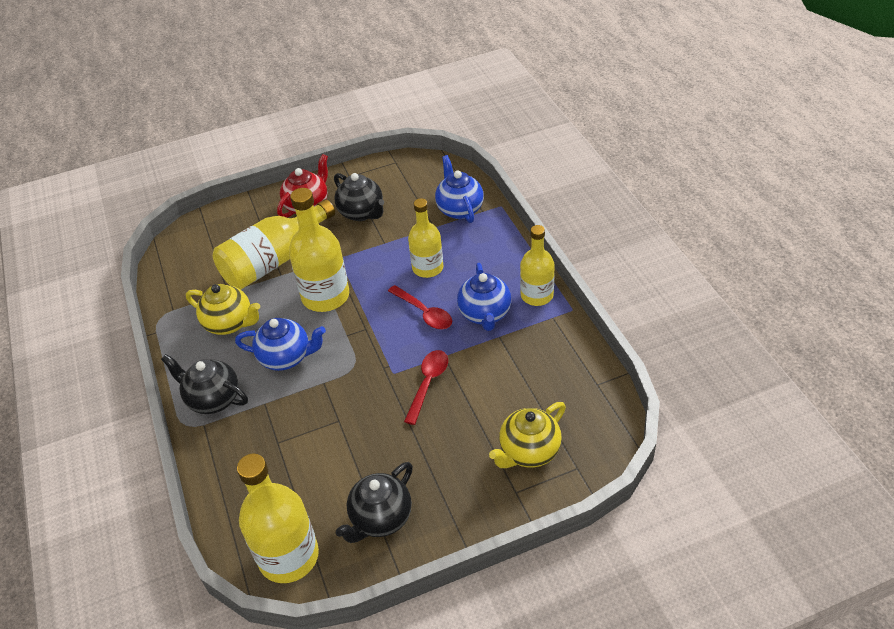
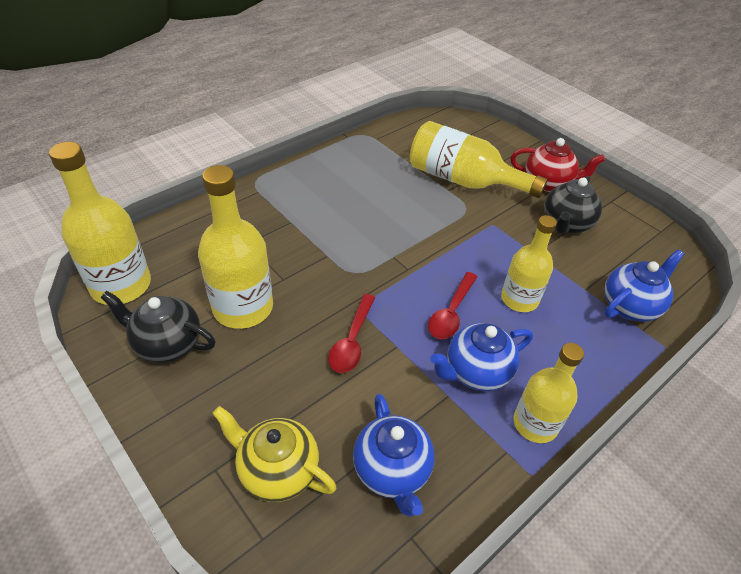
camera: 65 degrees right, 0 degrees up
black teapot [161,354,248,414] -> none
yellow teapot [186,284,260,335] -> none
blue teapot [235,318,326,371] -> blue teapot moved to [353,393,435,517]
yellow bottle [289,188,349,312] -> yellow bottle moved to [198,165,273,329]
red spoon [404,350,448,425] -> red spoon turned 105 degrees clockwise [328,294,375,373]

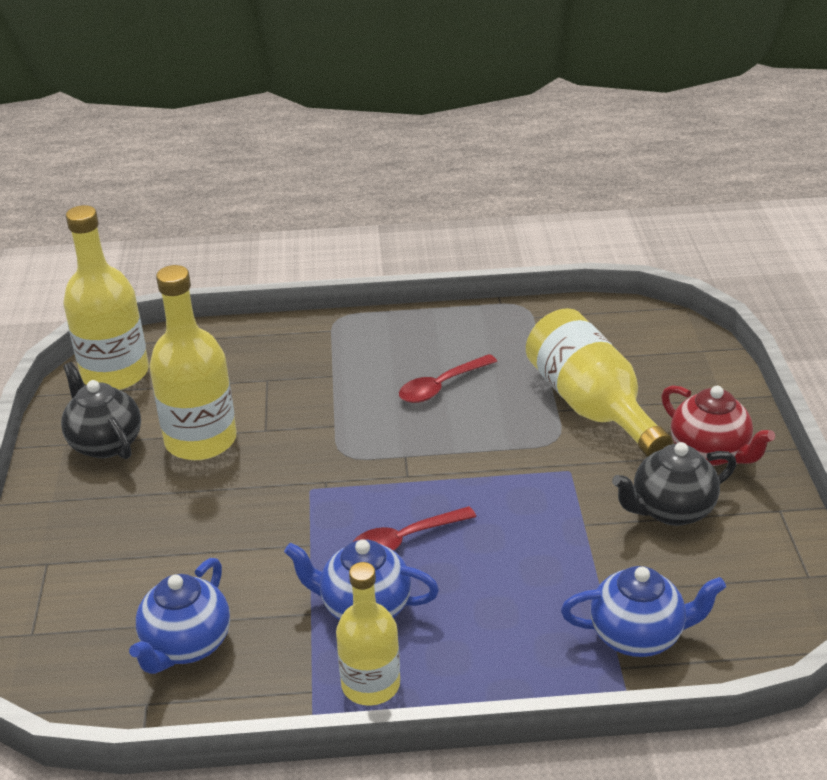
camera: 40 degrees right, 10 degrees down
yellow teapot [212,406,336,502] -> none
red spoon [328,294,375,373] -> red spoon moved to [399,354,498,403]
yellow bottle [501,215,557,312] -> none

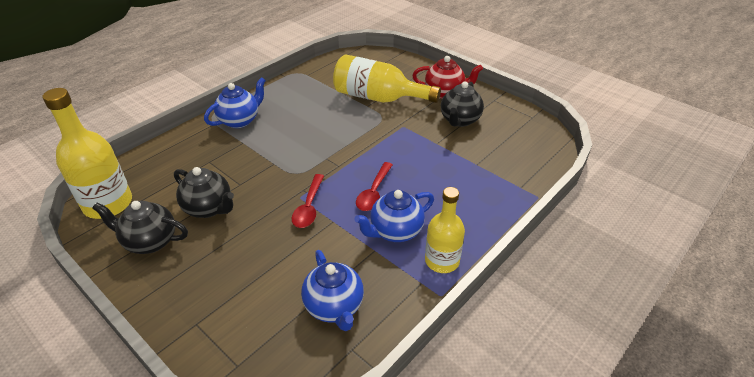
camera: 45 degrees left, 5 degrees up
yellow bottle [149,265,237,460] -> black teapot [174,167,234,218]
red spoon [399,354,498,403] -> red spoon moved to [292,174,324,228]
blue teapot [561,566,726,657] -> blue teapot moved to [204,77,266,128]

